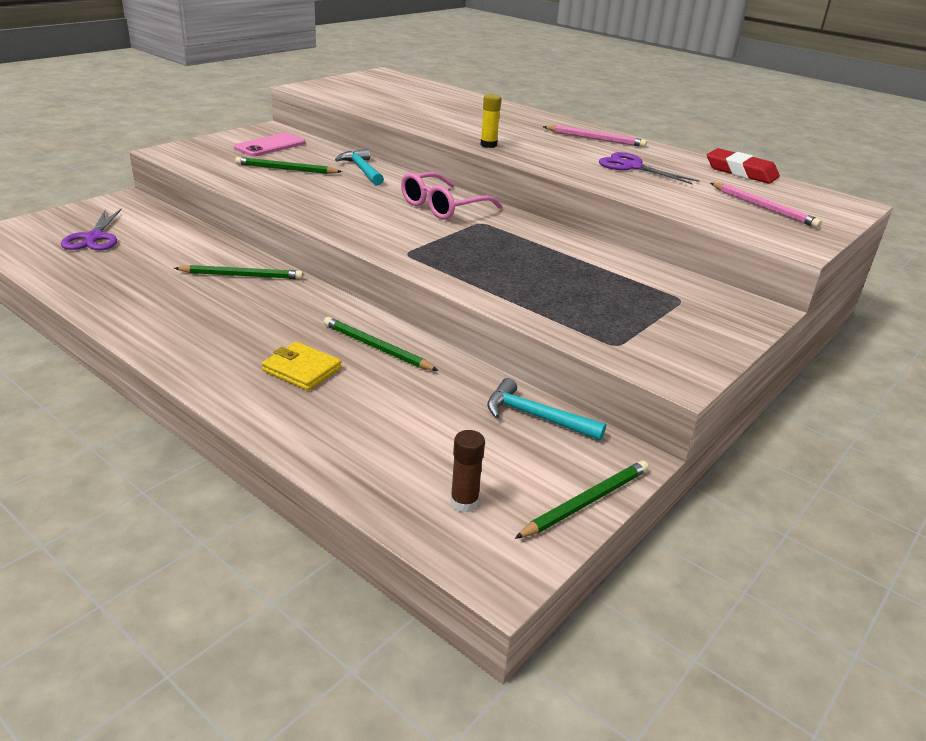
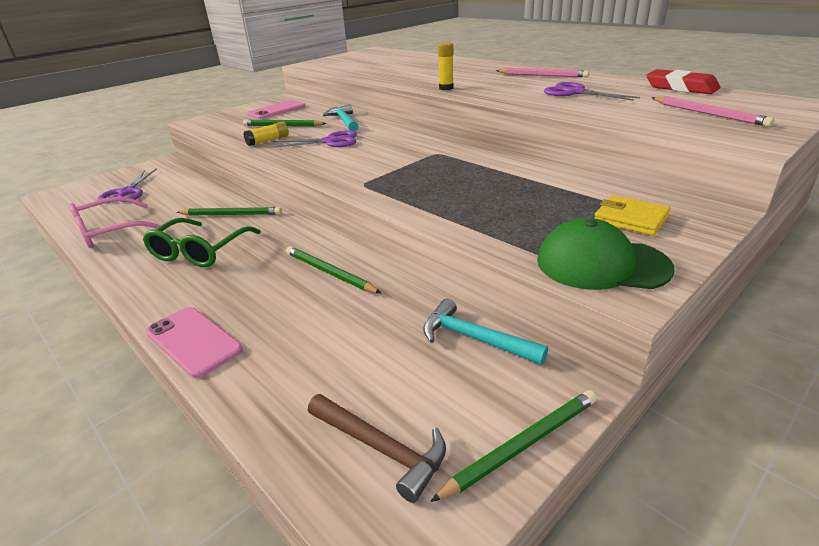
camera: 10 degrees right, 0 degrees up
yellow wallet [262,342,342,391] -> yellow wallet moved to [594,195,671,236]
pink glasses [401,172,502,220] -> pink glasses moved to [69,197,161,248]
brown glue stick [450,430,485,513] -> brown hammer [308,394,446,503]
none -> green glasses [143,218,261,267]
none -> pink phone [146,307,243,378]
none -> yellow glue stick [243,122,289,146]
none -> purple scissors [271,130,357,148]
none -> green cap [537,218,674,290]

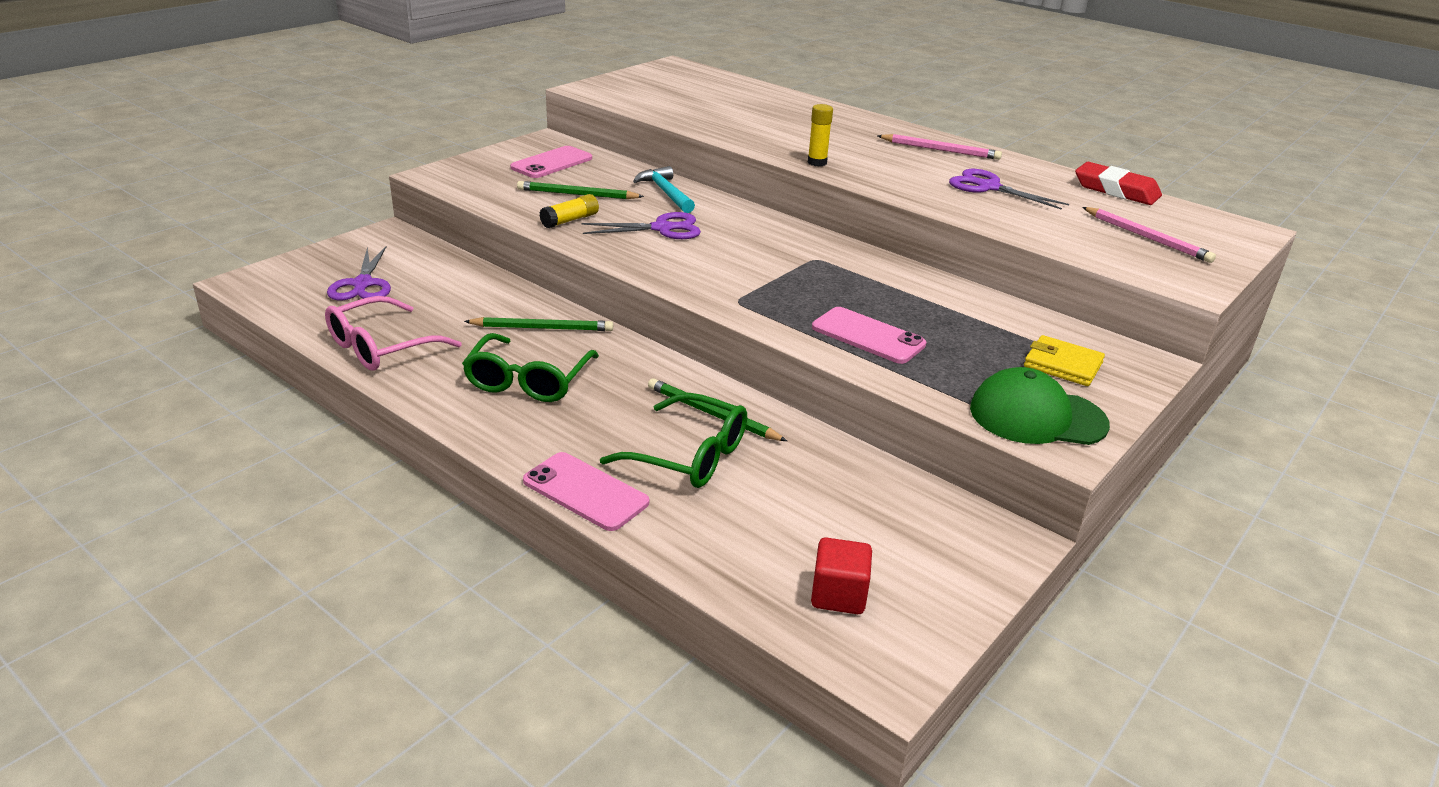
camera: 10 degrees left, 0 degrees up
brown hammer [308,394,446,503] -> red cube [811,537,872,614]
turquoise hammer [423,299,548,365] -> none
green pencil [430,390,597,502] -> none
none -> green glasses [600,393,747,488]
none -> pink phone [812,307,926,364]

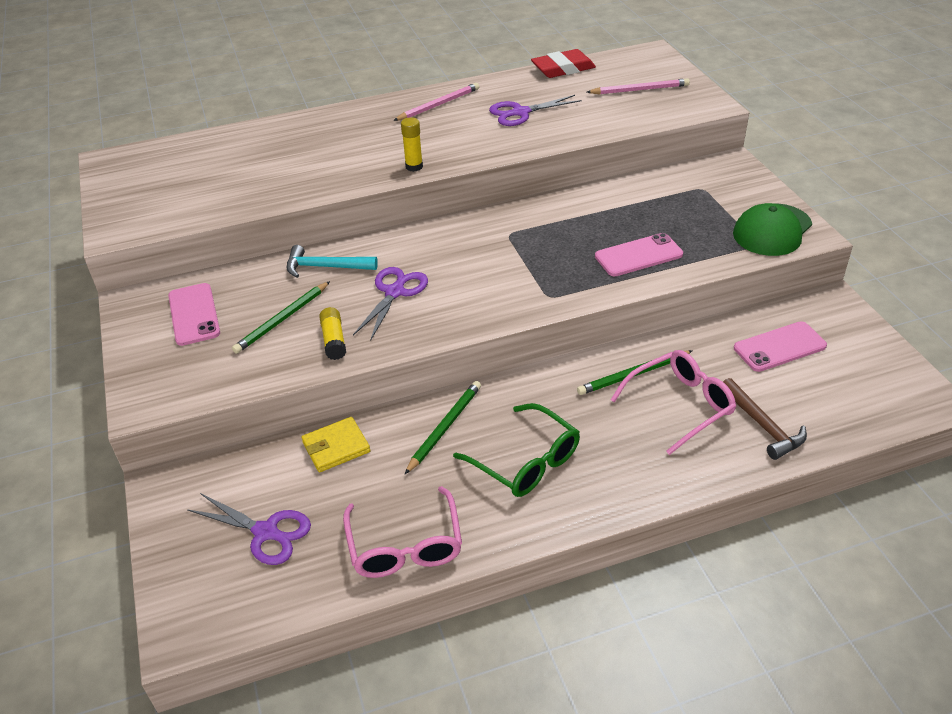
camera: 55 degrees left, 10 degrees up
pink phone [523,452,649,531] -> pink phone moved to [734,321,827,372]
green glasses [600,393,747,488] -> pink glasses [611,350,736,455]
red cube [811,537,872,614] -> none
yellow wallet [1024,335,1105,386] -> yellow wallet moved to [302,417,370,472]
none -> brown hammer [723,378,807,460]

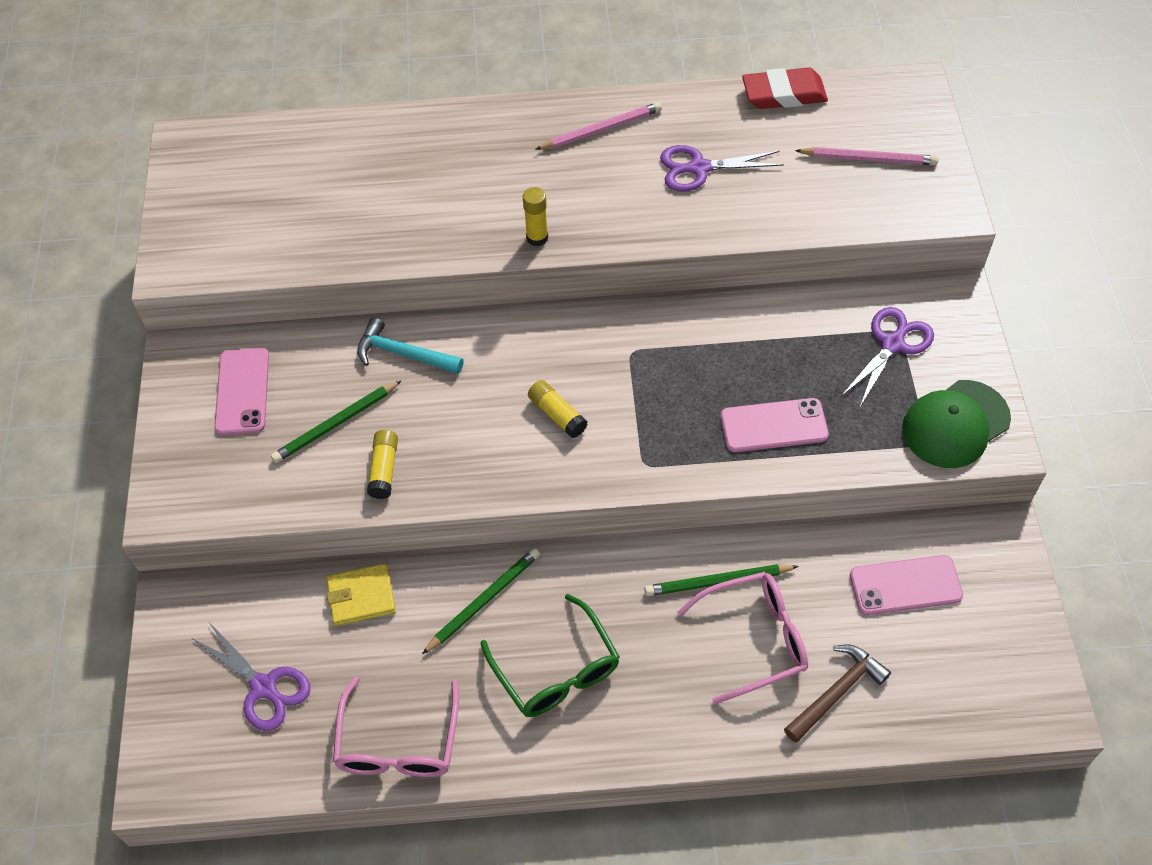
camera: 15 degrees right, 15 degrees up
purple scissors [353,267,428,341] -> purple scissors moved to [841,307,934,407]
brown hammer [723,378,807,460] -> brown hammer turned 120 degrees counterclockwise [784,644,891,743]
none -> yellow glue stick [528,380,588,438]

